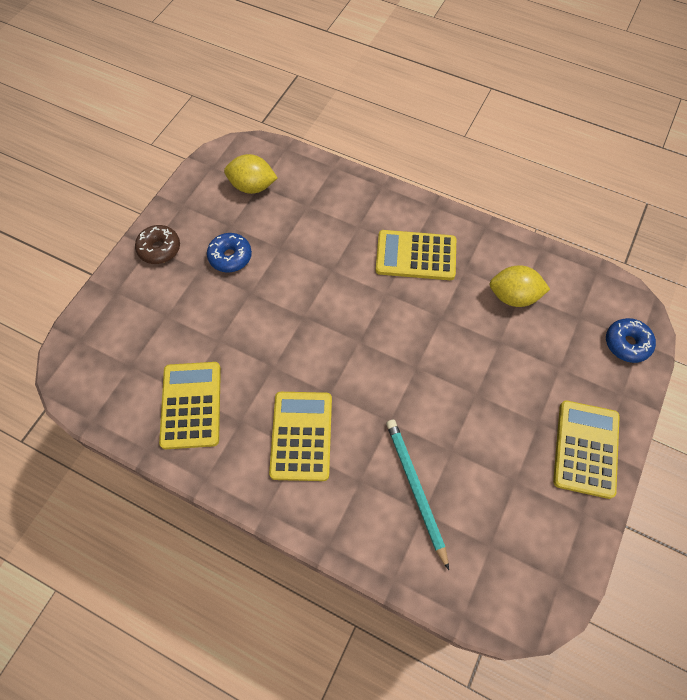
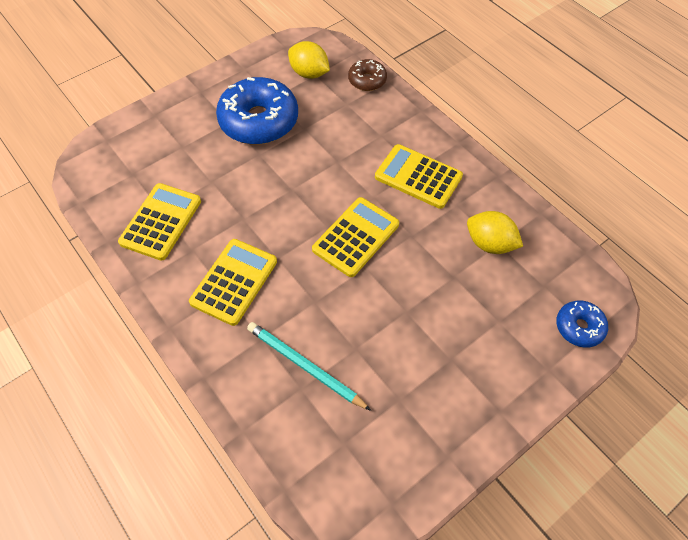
camera: 25 degrees right, 5 degrees down
brown donut [135,225,180,264] -> brown donut moved to [348,59,387,91]
blue donut [207,233,252,272] -> blue donut [216,77,298,145], size x1.98
turquoise pencil [386,420,449,570] -> turquoise pencil turned 60 degrees counterclockwise [247,322,371,411]
yellow calculator [553,400,620,499] -> yellow calculator moved to [312,197,399,277]

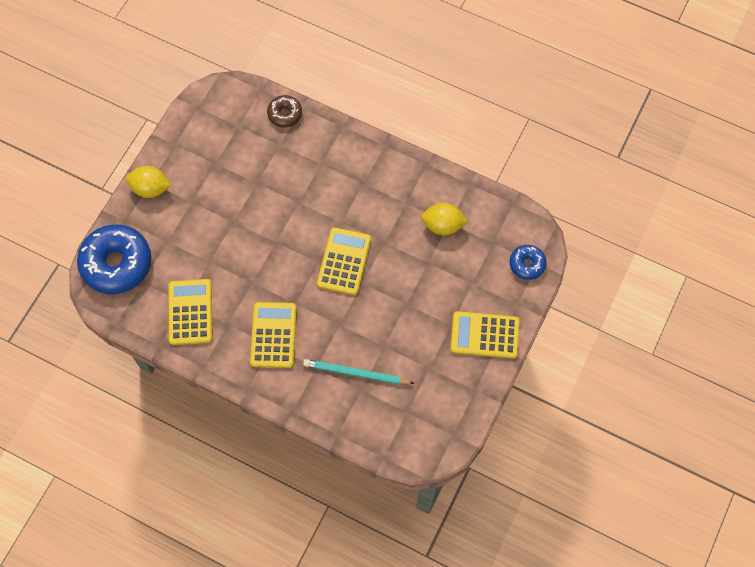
camera: 25 degrees left, 10 degrees up
blue donut [216,77,298,145] -> blue donut moved to [77,224,151,294]
yellow lemon [288,41,330,79] -> yellow lemon moved to [126,166,171,198]
yellow calculator [375,144,463,209] -> yellow calculator moved to [450,311,520,359]

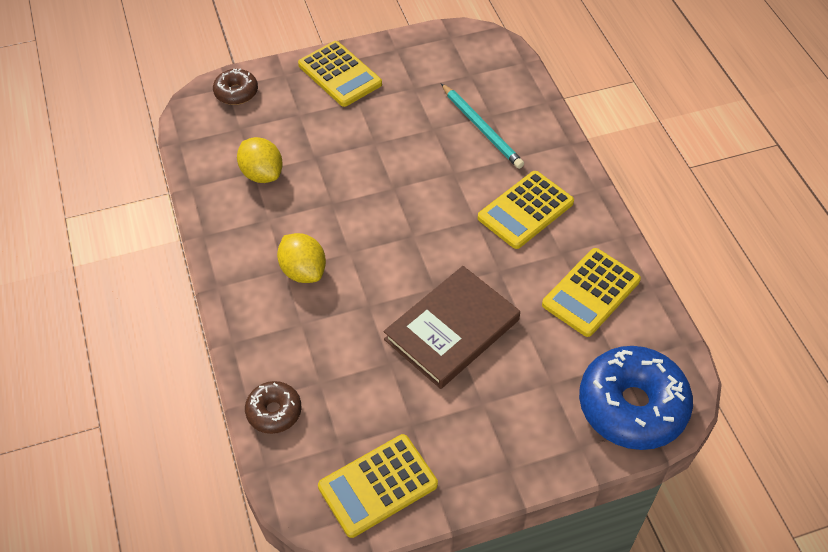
camera: 135 degrees left, 15 degrees down
yellow lemon [126,166,171,198] -> yellow lemon moved to [277,233,326,283]
yellow calculator [317,227,371,295] -> yellow calculator moved to [318,434,438,538]
blue donut [509,245,547,280] -> brown donut [213,69,258,105]
none -> brown book [384,266,520,389]

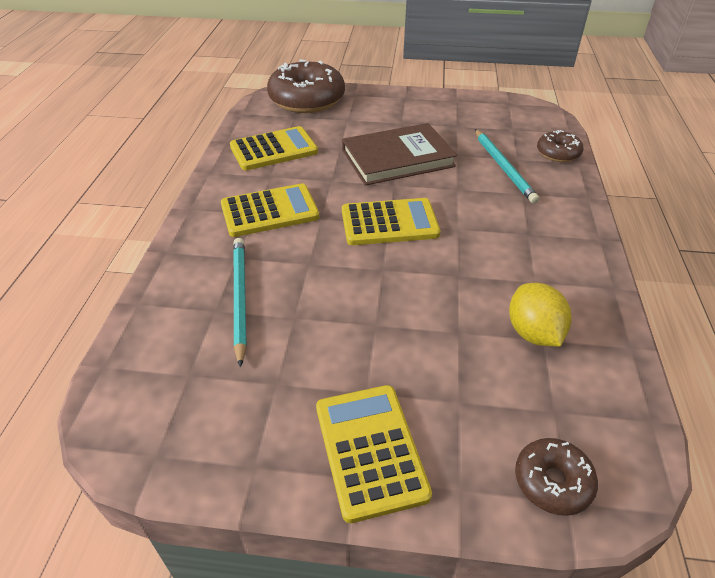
camera: 155 degrees left, 10 degrees down
yellow lemon [277,233,326,283] -> none
yellow calculator [318,434,438,538] -> yellow calculator moved to [342,198,440,245]
blue donut [579,346,693,450] -> brown donut [267,59,345,113]
none -> turquoise pencil [475,129,539,204]

